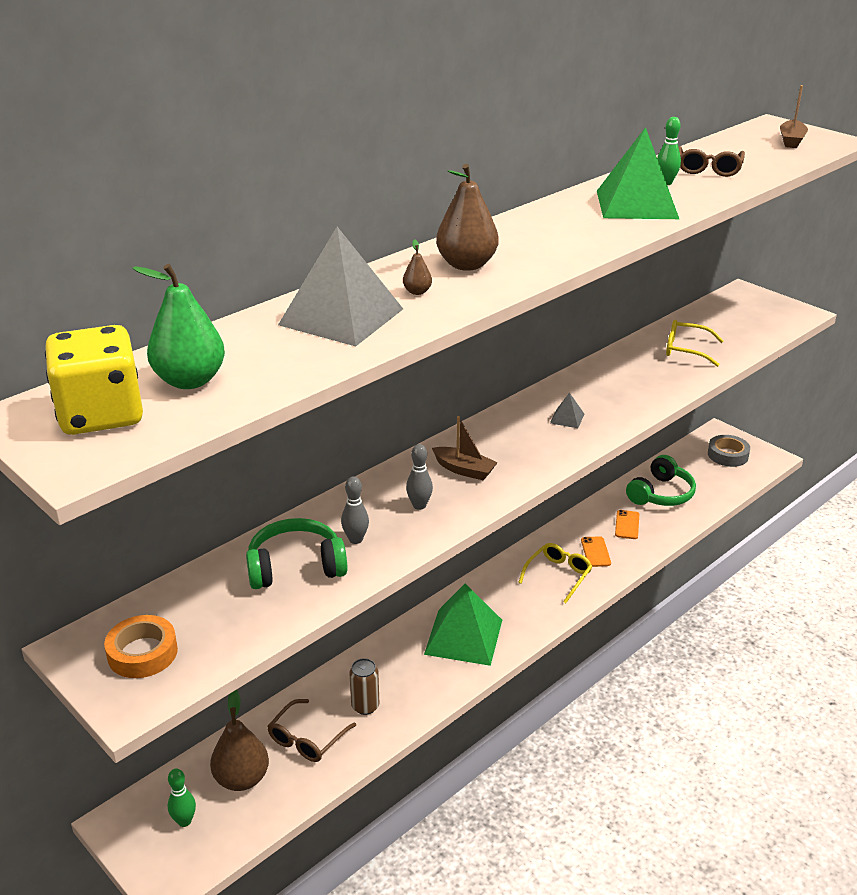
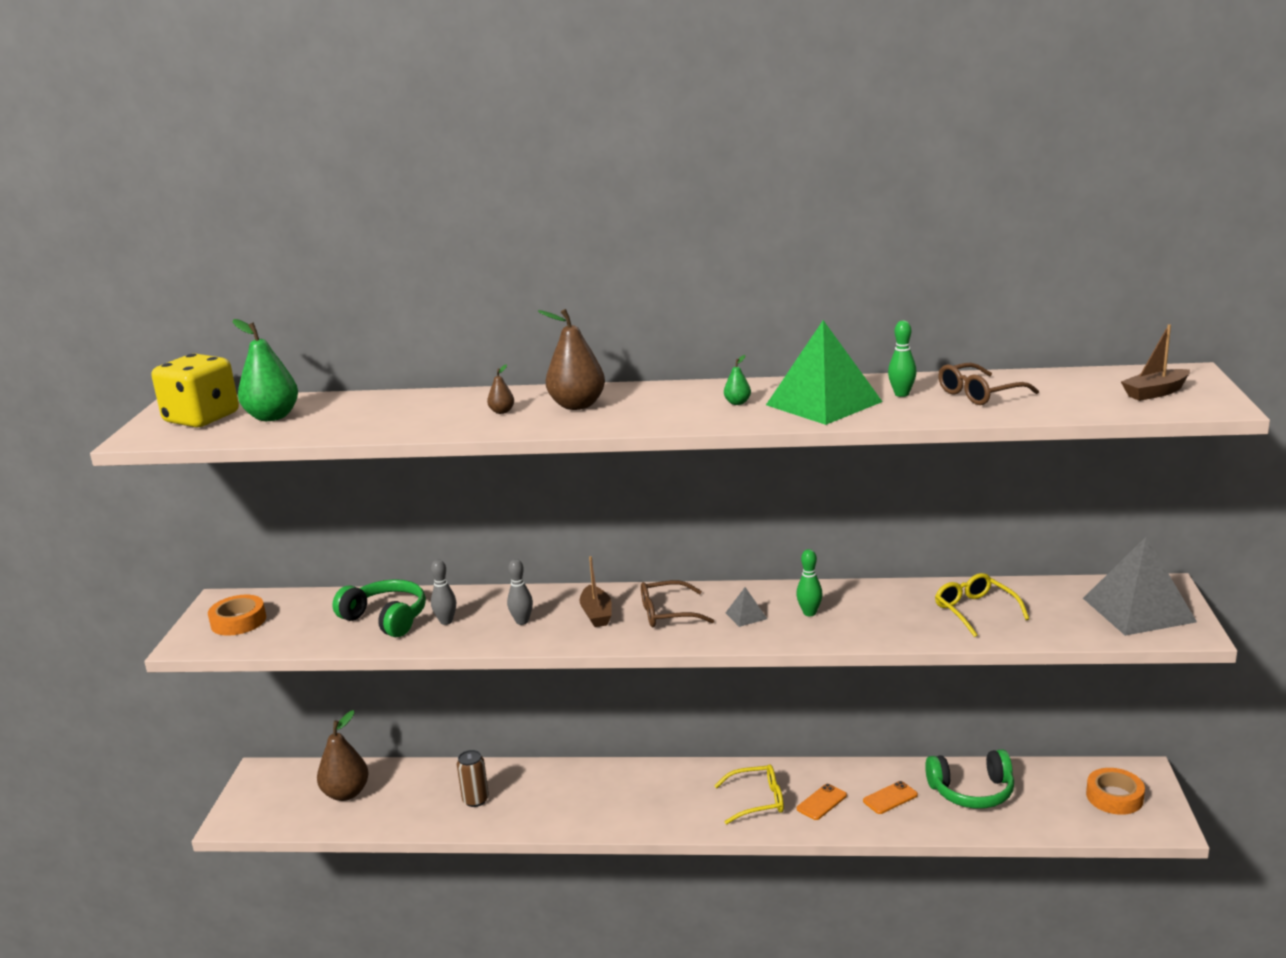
camera: 50 degrees right, 10 degrees down
green bowling pin [167,769,196,827] -> green bowling pin moved to [796,549,823,616]
brown glasses [267,699,356,762] -> brown glasses moved to [641,580,714,627]
grey pyramid [278,227,403,346] -> grey pyramid moved to [1083,537,1197,636]
green pyramid [424,583,502,666] -> none
grey tape [708,435,750,467] -> orange tape [1086,768,1145,815]
none -> green pear [724,355,751,405]

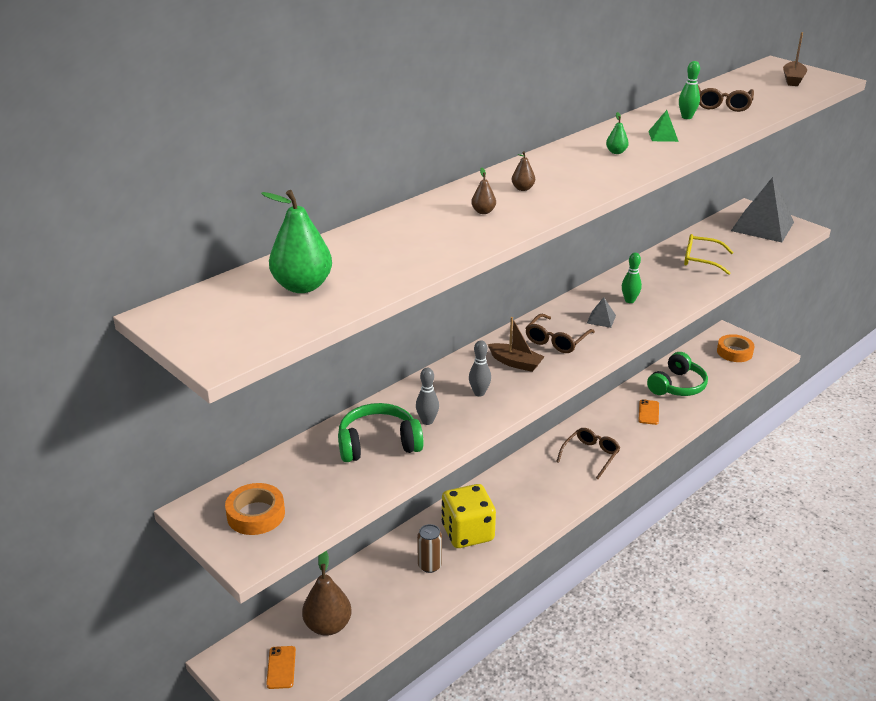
camera: 50 degrees left, 10 degrees up
yellow dice [152,353,239,428] -> yellow dice moved to [442,484,496,548]
brown pear [538,309,605,410] -> brown pear [512,151,535,191], size x0.45
yellow glasses [714,764,784,825] -> brown glasses [556,428,620,479]
green pyramid [766,320,883,425] -> green pyramid [648,110,679,142], size x0.42
orange phone [797,784,847,820] -> orange phone moved to [266,646,296,689]

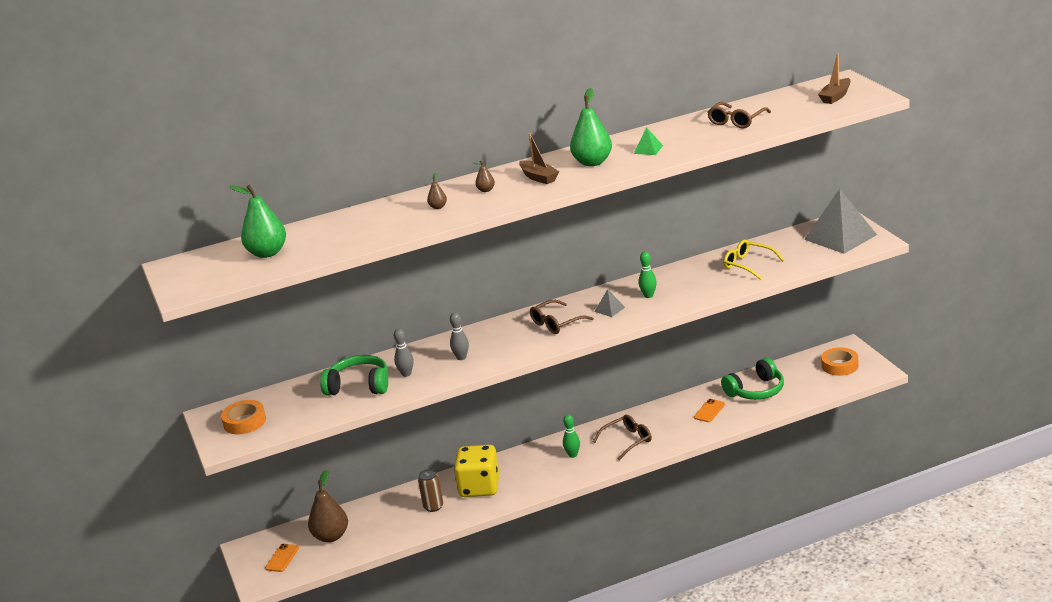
camera: 25 degrees right, 5 degrees down
brown boat [488,317,545,372] -> brown boat moved to [519,133,559,184]
green pear [606,112,629,154] -> green pear [570,88,612,166], size x2.20
green bowling pin [679,61,700,119] -> green bowling pin moved to [563,414,580,458]

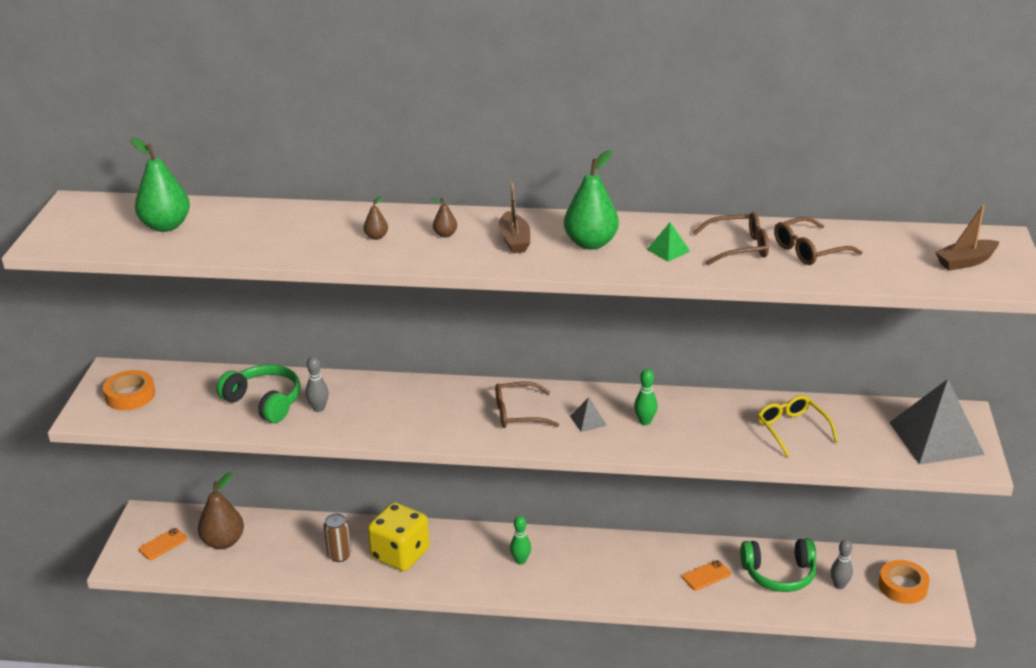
camera: 25 degrees right, 5 degrees up
grey bowling pin [450,312,469,360] -> grey bowling pin moved to [831,539,853,589]
brown glasses [593,415,652,461] -> brown glasses moved to [692,212,769,266]

